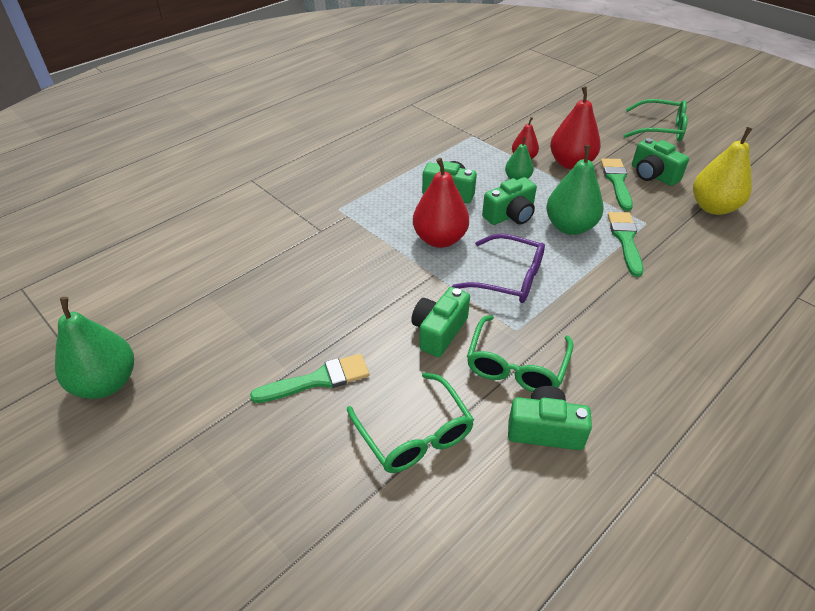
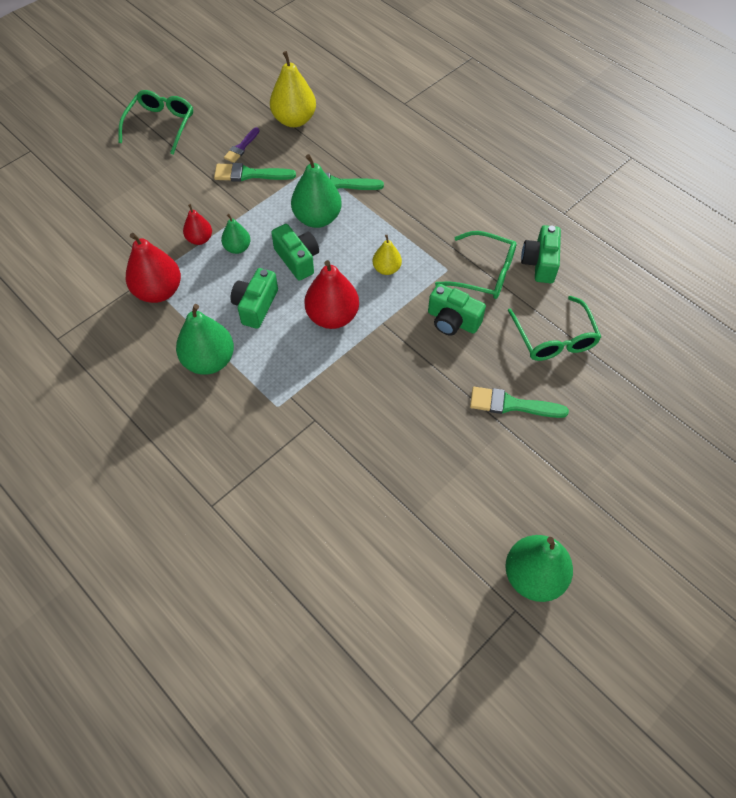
camera: 90 degrees left, 15 degrees up
green brush [250,354,369,403] -> green brush turned 60 degrees counterclockwise [470,387,569,418]
green glasses [347,372,474,473] -> green glasses turned 105 degrees clockwise [508,296,601,361]
purple glasses [452,234,545,303] -> yellow pear [373,235,402,275]
red pear [550,86,601,170] -> red pear moved to [126,233,181,303]
green camera [632,138,689,186] -> purple brush [224,127,259,163]
none -> green pear [176,304,234,375]

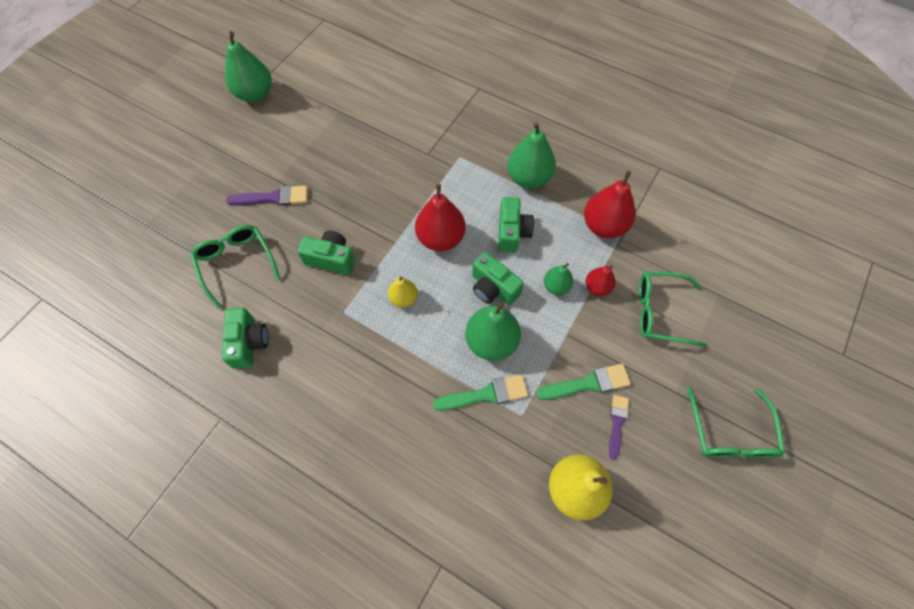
camera: 165 degrees right, 5 degrees up
green glasses [435,231,517,299] -> green glasses moved to [639,271,707,347]
green brush [470,387,569,418] -> purple brush [226,186,308,206]

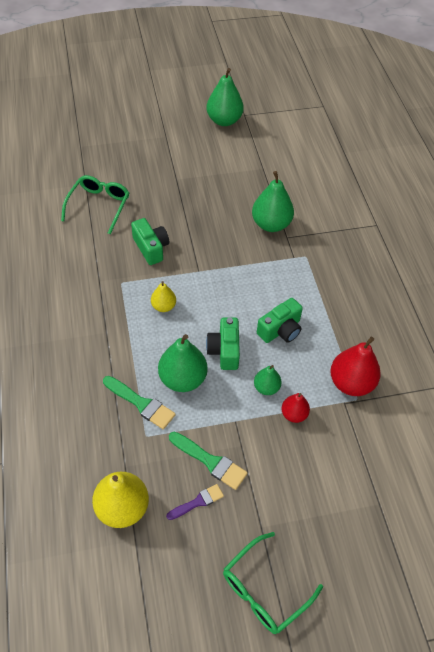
camera: 45 degrees right, 10 degrees down
green camera [222,307,269,369] -> none
purple brush [226,186,308,206] -> none
red pear [415,184,466,251] -> none
green pear [507,122,556,189] -> green pear moved to [252,171,294,232]
green glasses [639,271,707,347] -> none

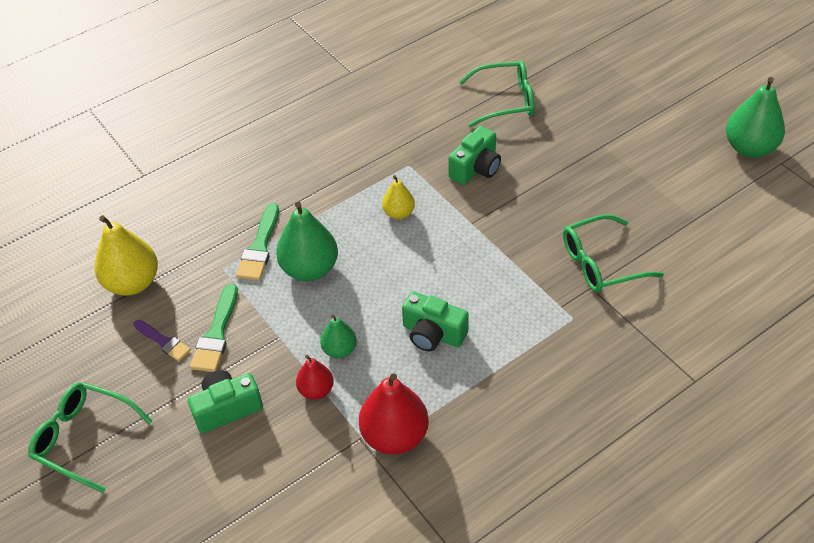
camera: 70 degrees right, 5 degrees down
green camera [206,317,240,370] -> green camera moved to [188,370,263,433]
green pear [252,171,294,232] -> green glasses [563,214,664,292]

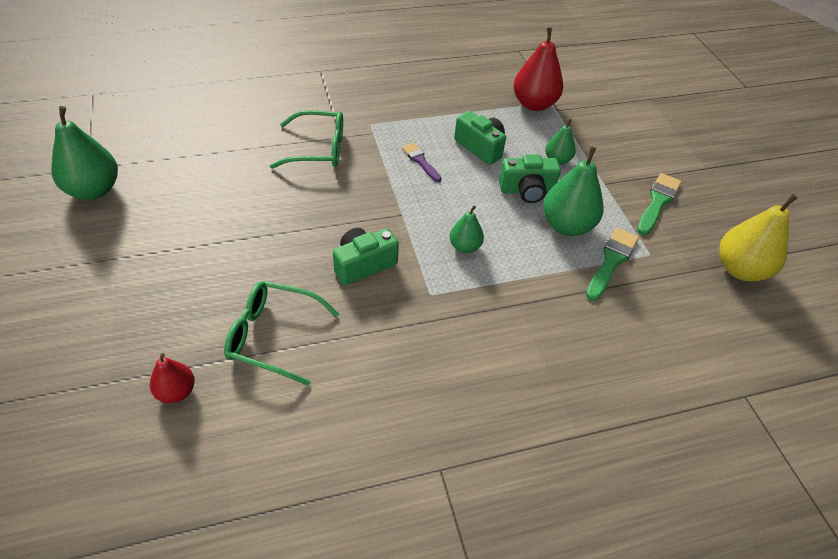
camera: 165 degrees left, 0 degrees up
green glasses [28,382,152,493] -> none
purple brush [133,320,191,361] -> purple brush moved to [402,143,441,182]
green camera [188,370,263,433] -> green camera moved to [499,154,561,203]
red pear [296,355,334,400] -> red pear moved to [150,353,195,403]
yellow pear [382,175,415,220] -> green pear [450,205,484,253]

